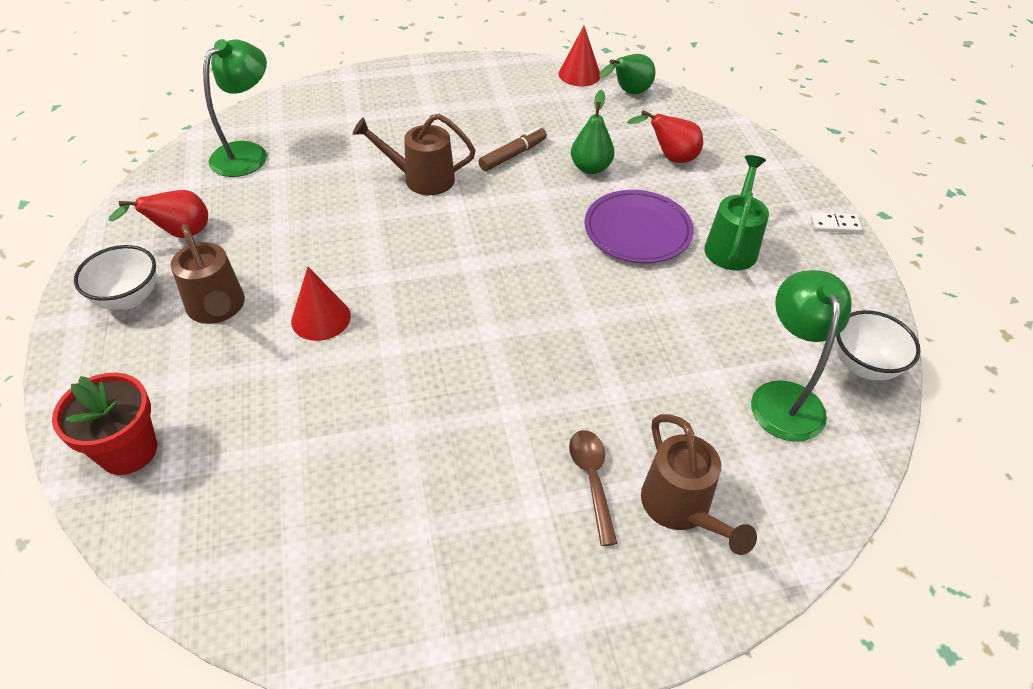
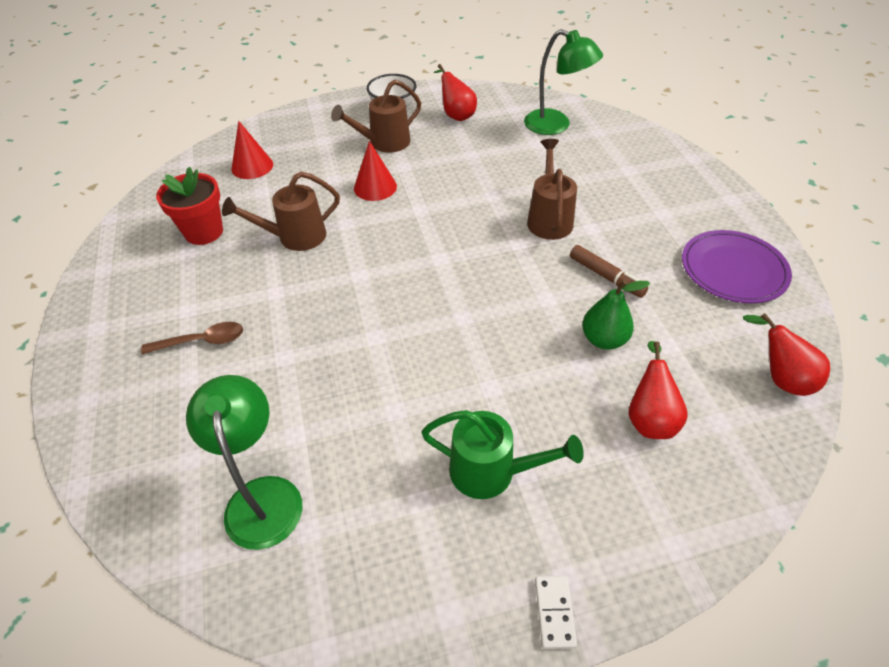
camera: 90 degrees right, 0 degrees up
red flower pot [52,373,157,475] -> red flower pot moved to [156,167,223,245]
red cone [559,26,600,86] -> red cone moved to [231,121,273,179]
purple plate [584,190,694,263] -> purple plate moved to [682,230,792,303]
green pear [599,54,656,94] -> red pear [743,313,830,396]
brown watering can [641,414,757,555] -> brown watering can moved to [222,172,340,251]
green lamp [751,270,852,442] -> green lamp turned 105 degrees counterclockwise [186,375,302,550]
white bowl [836,310,921,381] -> none

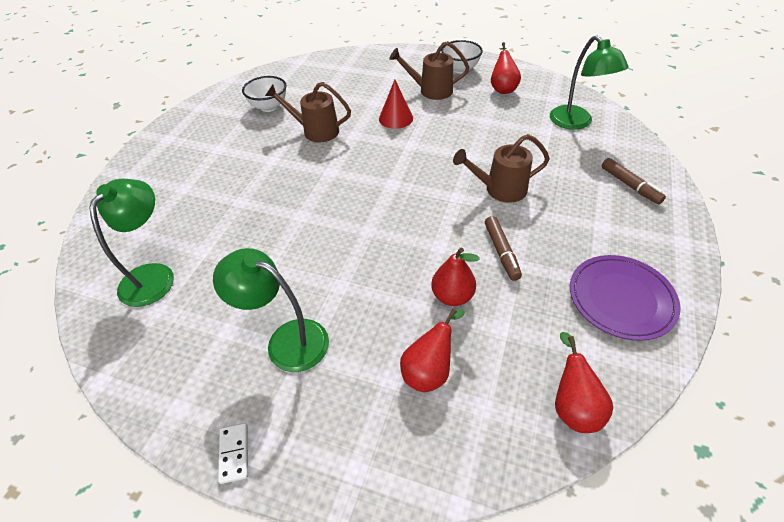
camera: 35 degrees right, 0 degrees up
brown spoon [141,322,243,354] -> none
red flower pot [156,167,223,245] -> white bowl [242,76,287,112]
red cone [231,121,273,179] -> none
green watering can [421,410,584,499] -> green lamp [213,248,329,372]
brown watering can [527,139,577,240] -> brown watering can turned 135 degrees counterclockwise [453,134,550,203]
white domino [535,576,577,649] -> white domino turned 45 degrees counterclockwise [218,423,248,484]
green pear [582,280,650,350] -> red pear [431,247,480,306]
none -> brown marker [602,158,666,204]

